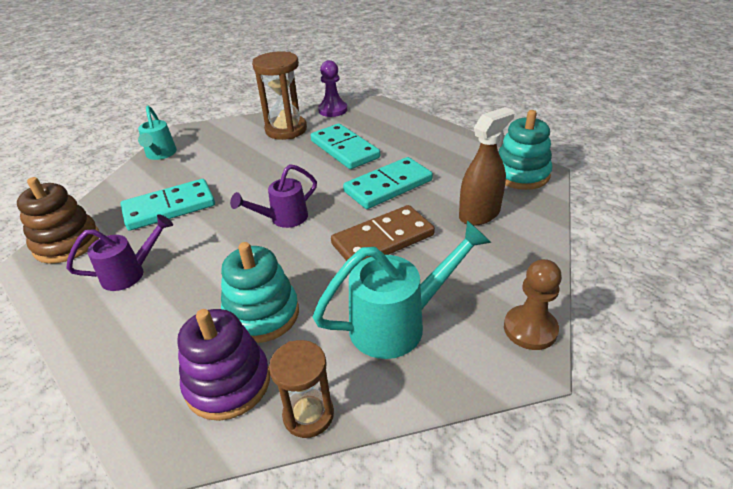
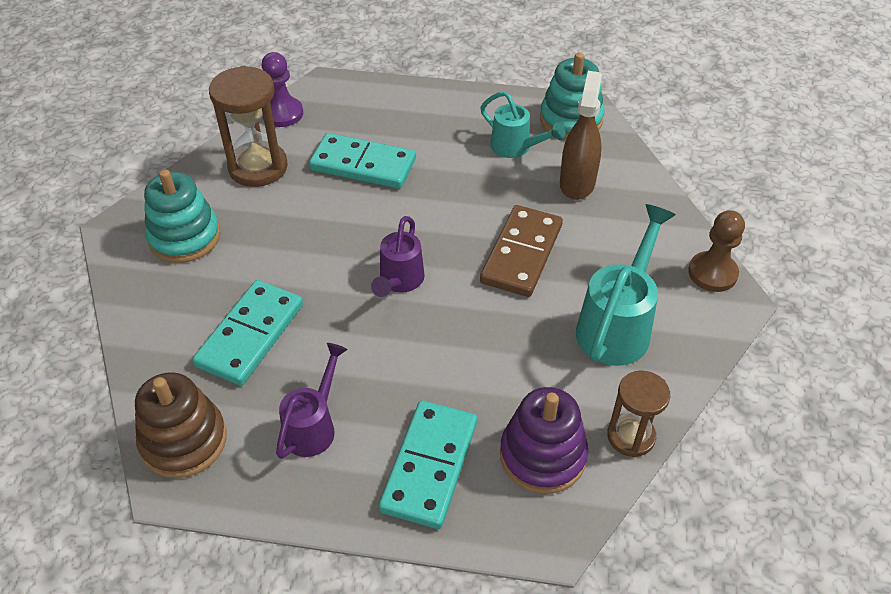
camera: 40 degrees left, 10 degrees up
turquoise watering can [138,106,177,160] -> turquoise watering can moved to [480,91,565,158]
turquoise stacking toy [221,242,299,343] -> turquoise stacking toy moved to [144,170,221,263]
turquoise domino [343,157,433,209] -> turquoise domino moved to [379,400,477,529]

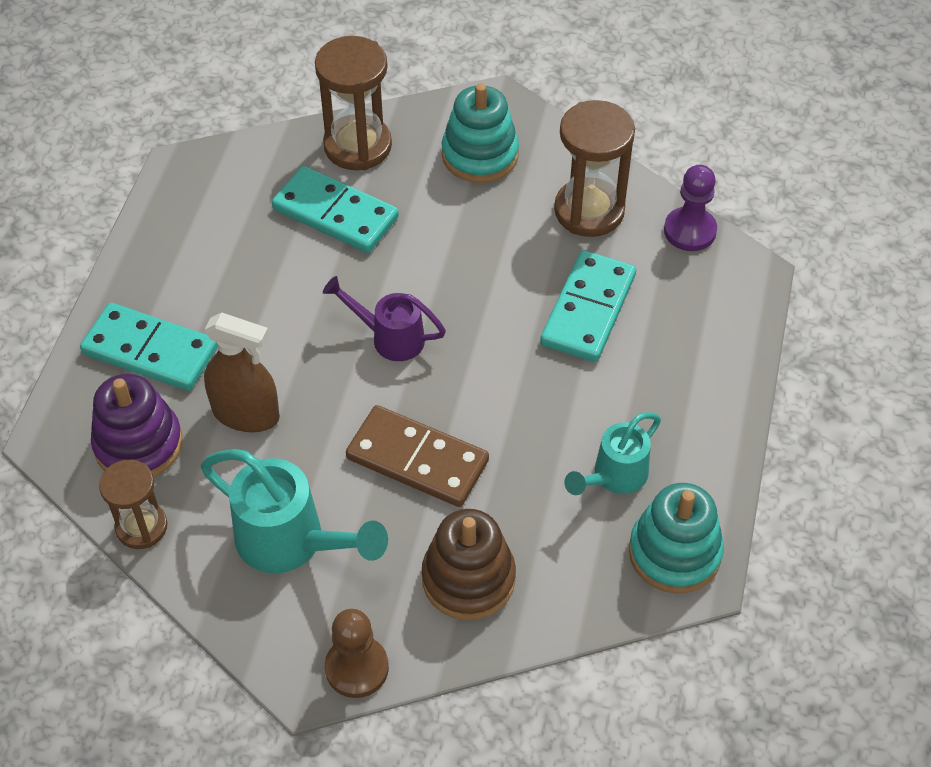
camera: 95 degrees right, 5 degrees up
brown stacking toy [135,372,227,478] -> brown stacking toy moved to [421,509,516,620]
purple watering can [276,343,348,459] -> none
brown spray bottle [560,71,602,200] -> brown spray bottle moved to [204,313,280,432]
none -> brown hourglass [315,36,392,170]

